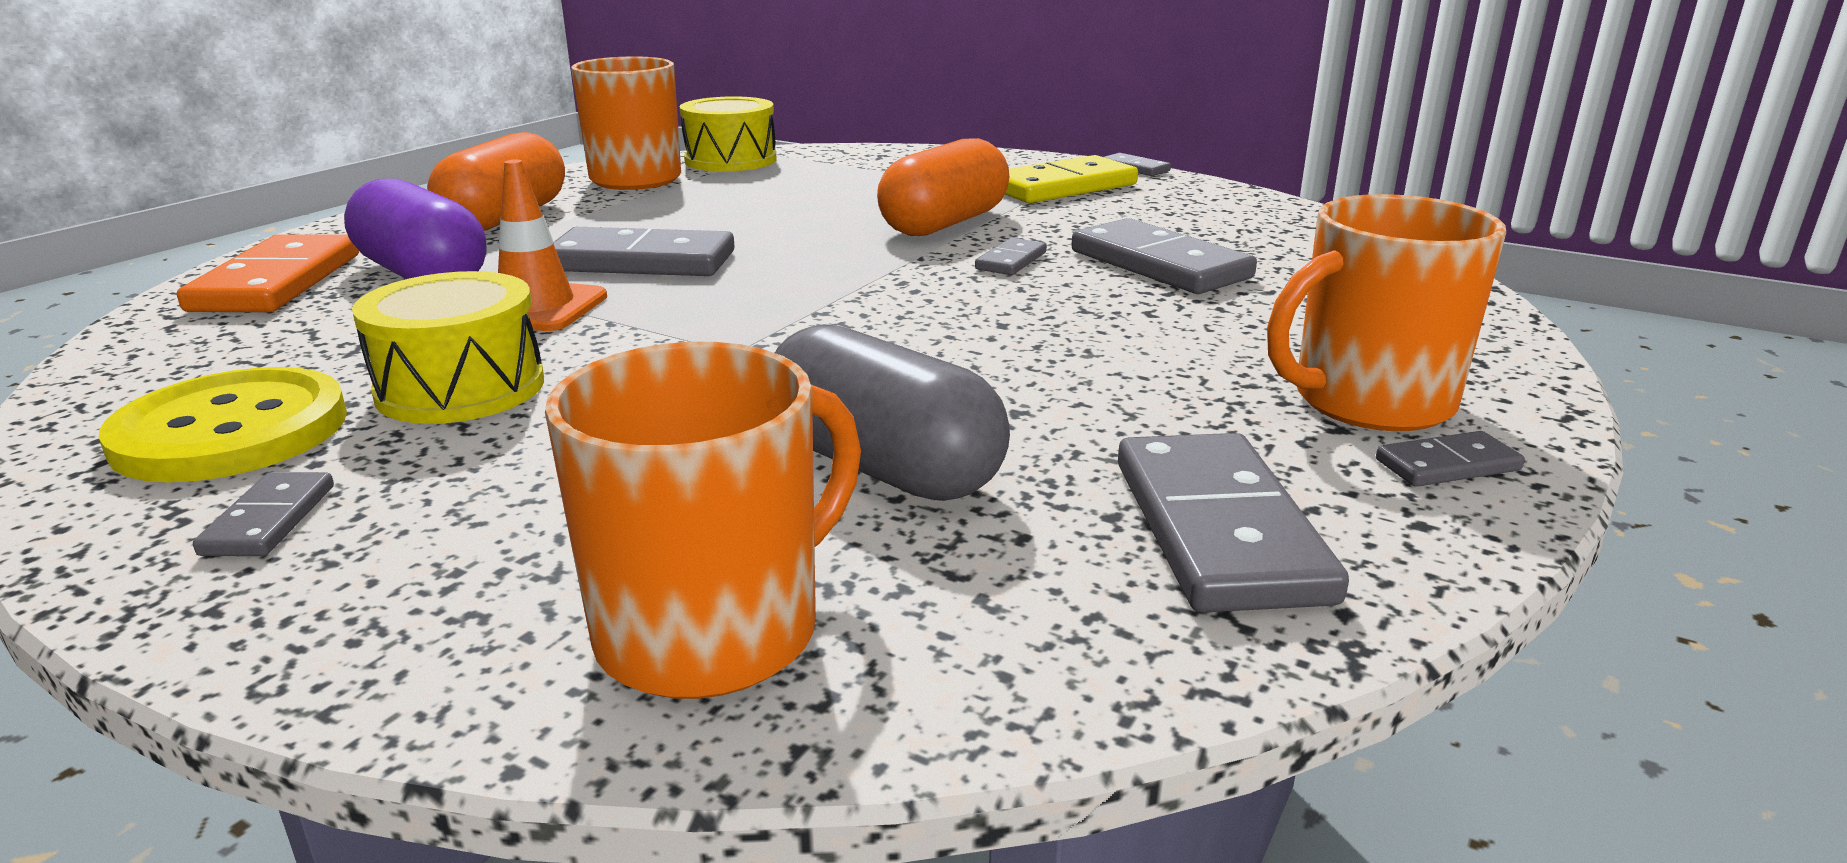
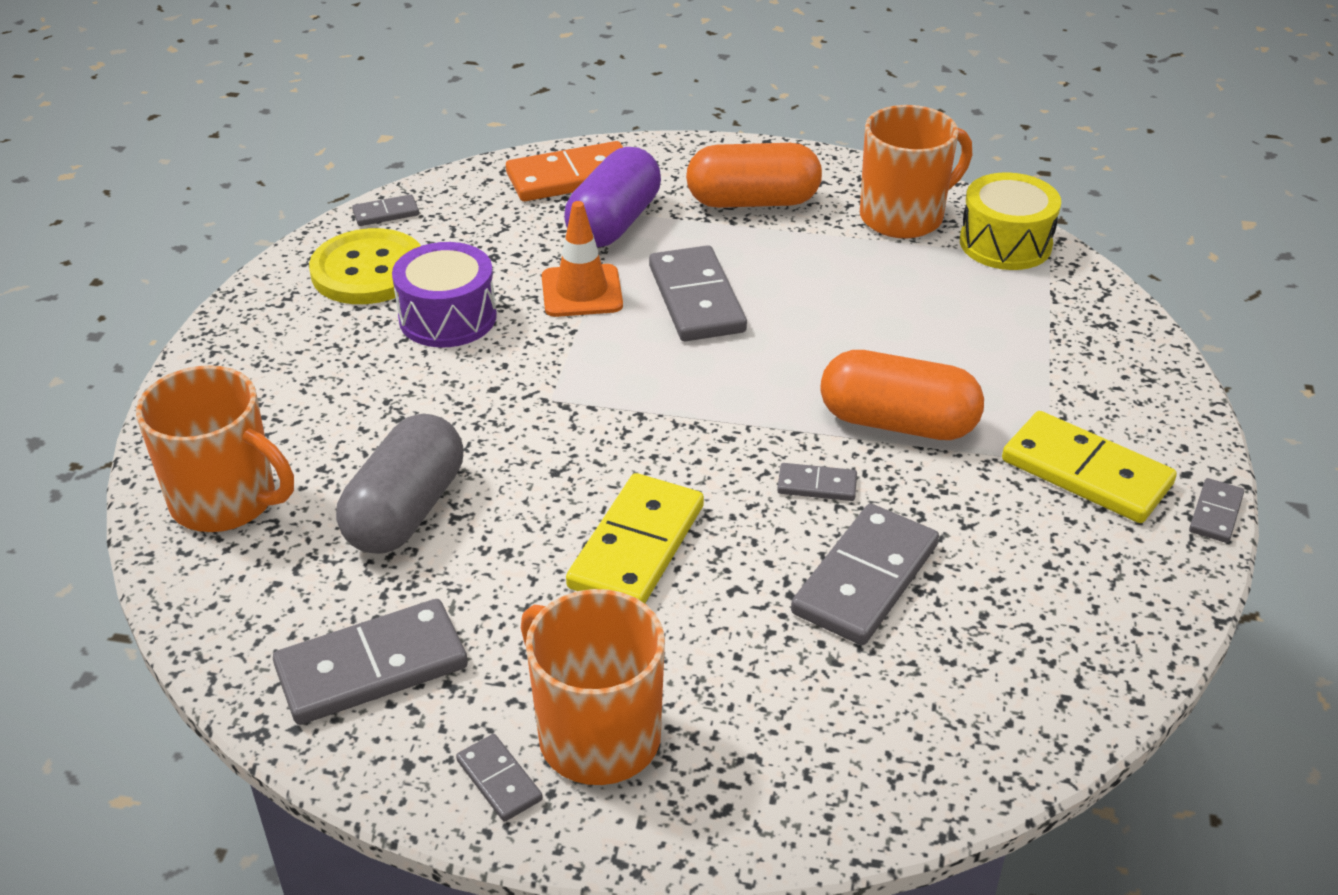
camera: 70 degrees right, 15 degrees up
grey domino [193,472,334,556] -> grey domino moved to [352,194,419,226]
yellow drum [352,271,544,424] -> purple drum [392,242,497,348]
none -> yellow domino [566,473,704,603]

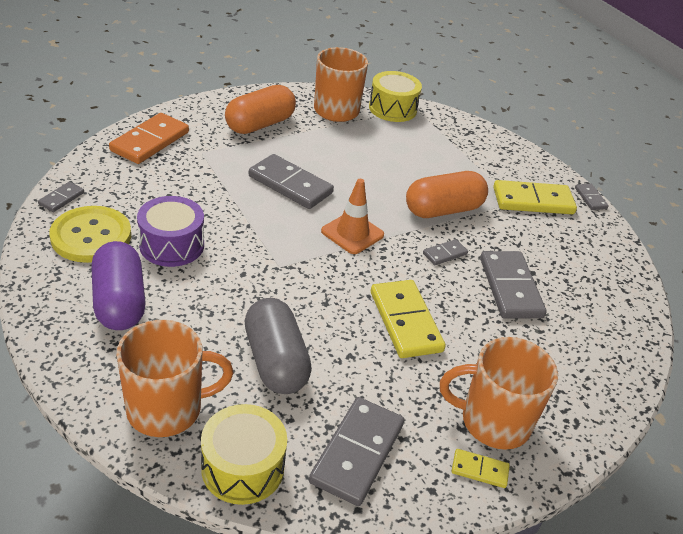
camera: 45 degrees left, 0 degrees up
grey domino [456,734,543,822] -> yellow domino [452,449,510,488]
orange traffic cone [542,201,623,317] -> orange traffic cone moved to [321,179,384,254]
purple capsule [564,147,661,247] -> purple capsule moved to [91,241,146,330]
none -> yellow drum [201,404,287,505]

